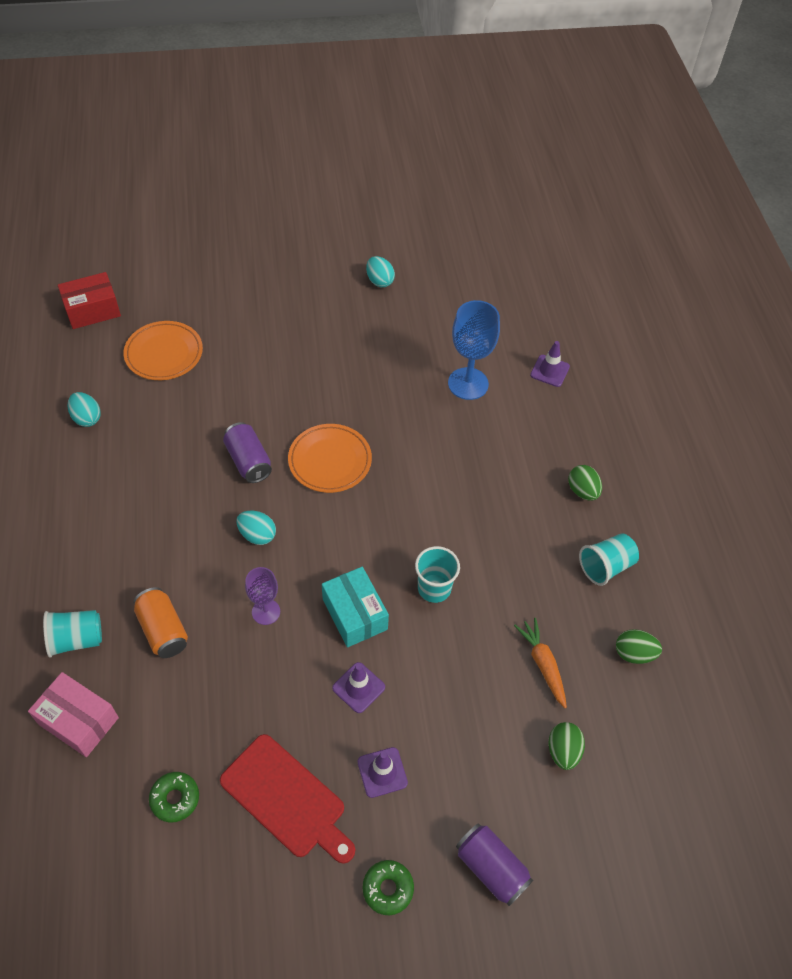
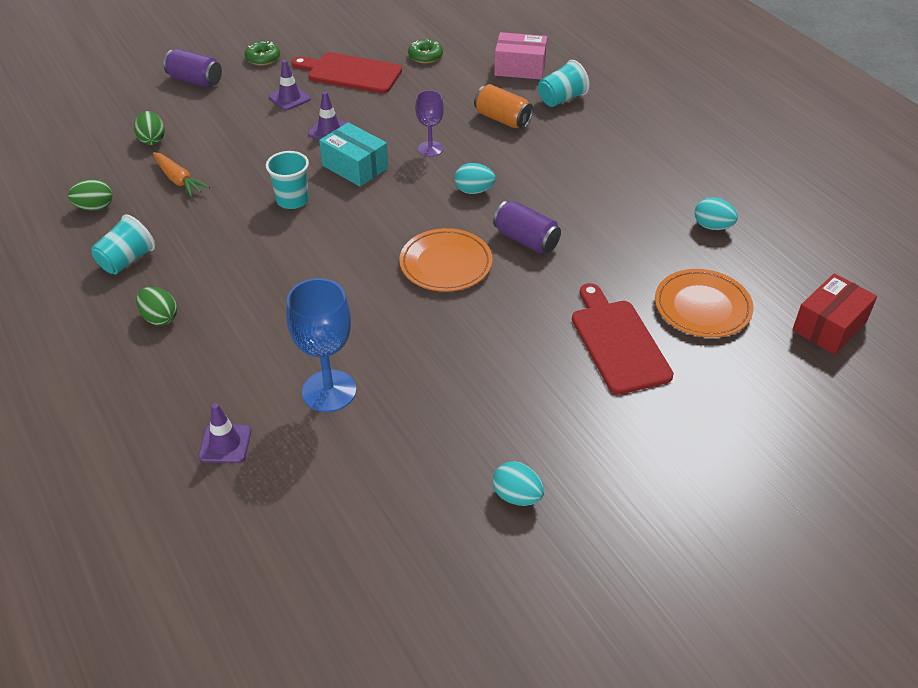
camera: 160 degrees right, 10 degrees down
none -> red cutting board [572,283,674,395]

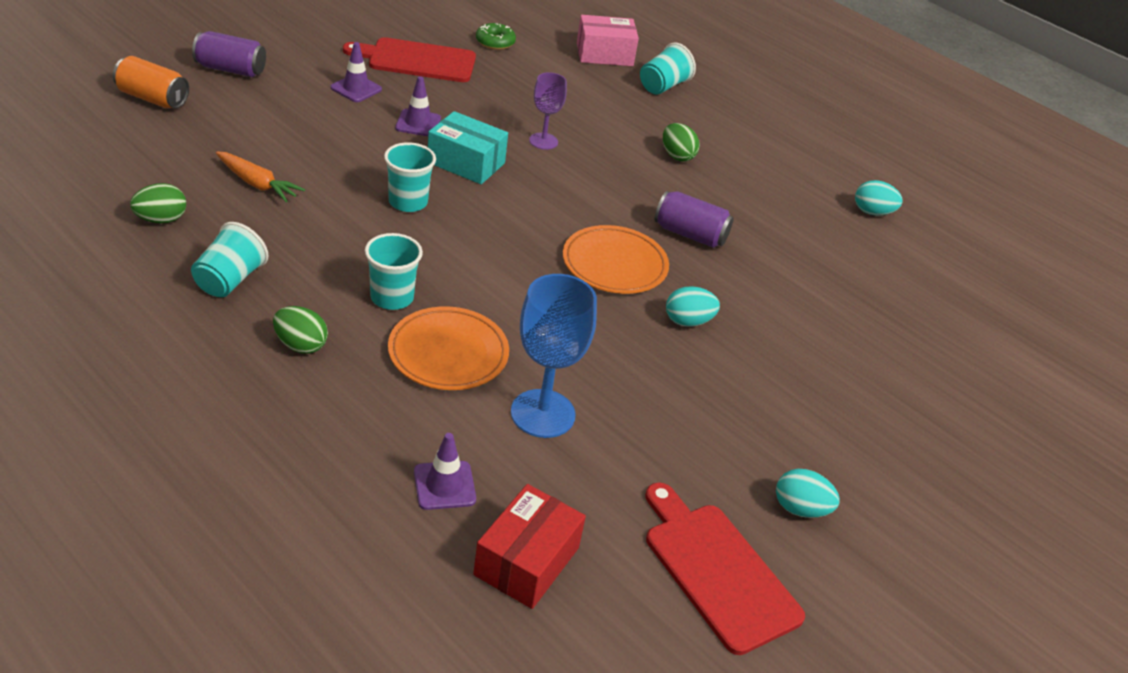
camera: 20 degrees left, 5 degrees down
green egg [134,111,165,145] -> green egg moved to [663,123,700,162]
green donut [245,41,280,66] -> none
turquoise egg [454,163,496,194] -> turquoise egg moved to [666,286,720,327]
orange can [474,84,533,129] -> orange can moved to [113,56,189,109]
red cutting board [572,283,674,395] -> red cutting board moved to [645,482,805,655]
orange plate [655,269,754,338] -> orange plate moved to [388,306,509,390]
red box [792,273,877,354] -> red box moved to [473,484,586,609]
none -> turquoise cup [365,233,423,310]

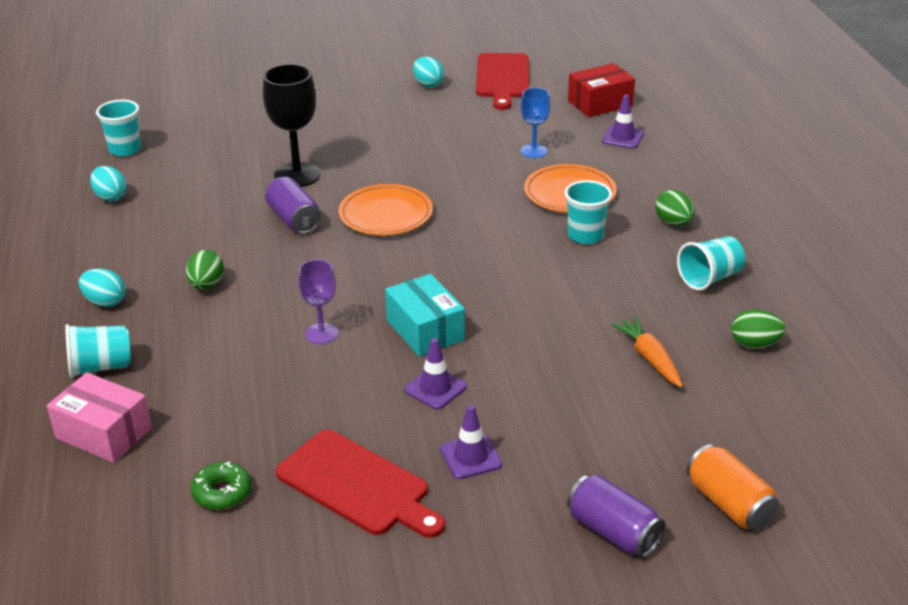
camera: 140 degrees left, 5 degrees down
turquoise cup [384,142,436,212] -> turquoise cup moved to [96,100,141,157]
blue goblet [511,274,597,438] -> blue goblet [520,88,550,158], size x0.59
turquoise egg [666,286,720,327] -> turquoise egg moved to [79,268,125,307]
none -> black goblet [263,64,321,187]

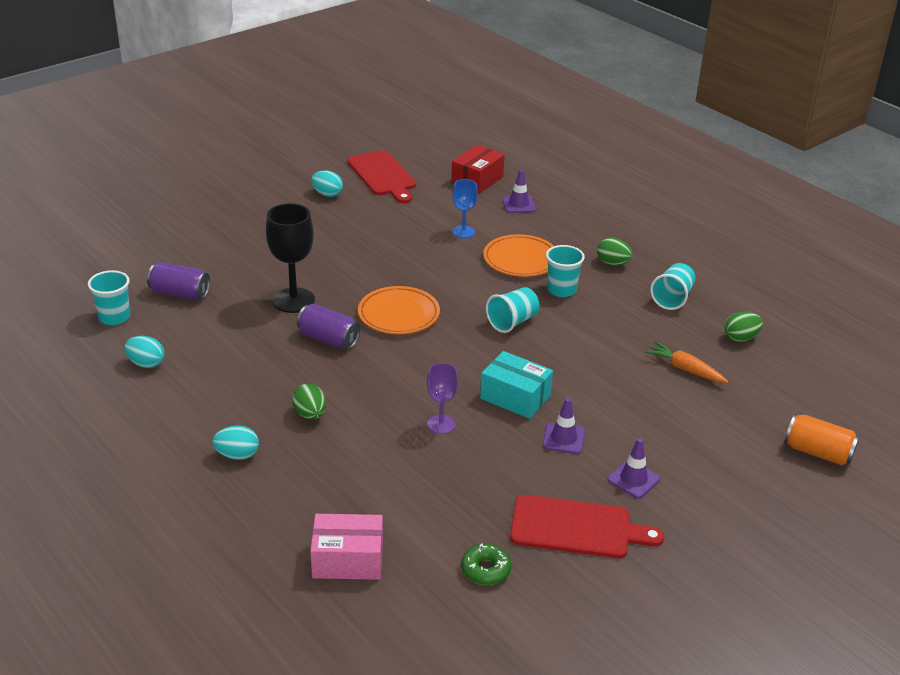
camera: 30 degrees left, 0 degrees up
turquoise cup [65,324,131,378] -> turquoise cup moved to [486,287,539,333]
purple can [567,474,665,557] -> purple can moved to [147,262,210,300]

